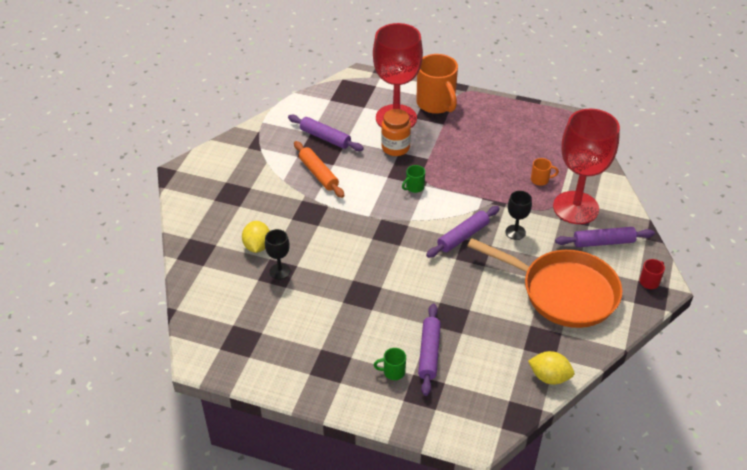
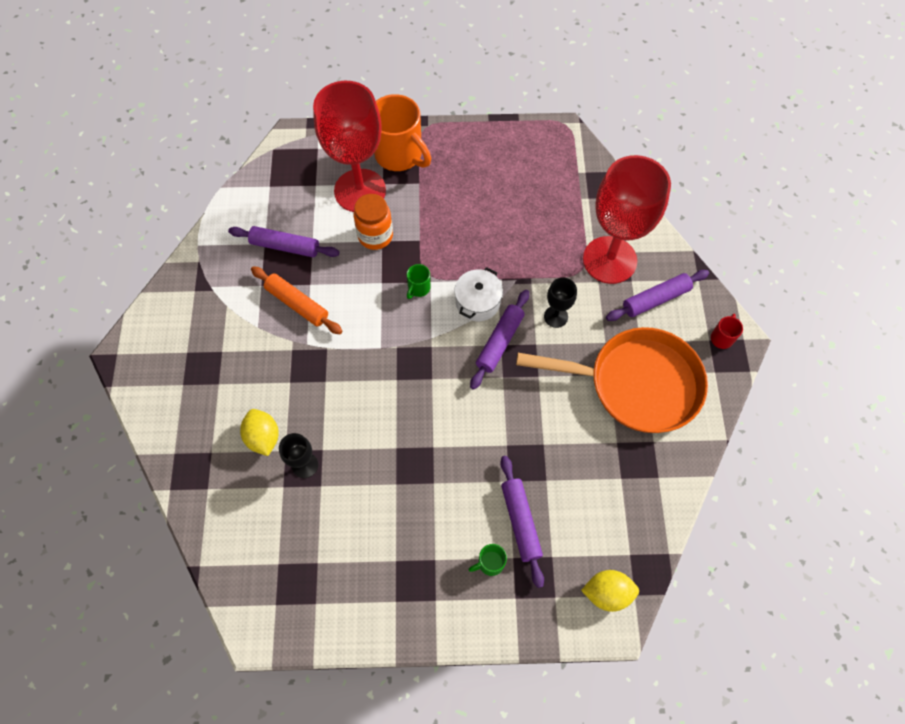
camera: 20 degrees left, 20 degrees up
yellow lemon [528,351,574,385] -> yellow lemon moved to [581,570,639,612]
orange mug [531,158,559,186] -> none
none -> white pot [455,267,503,321]

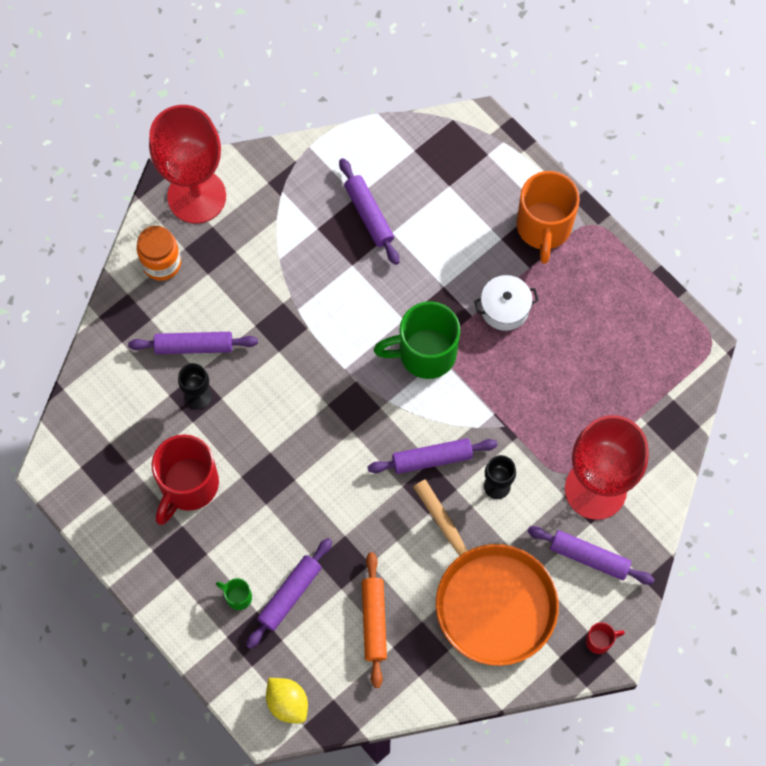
camera: 50 degrees right, 5 degrees up
yellow lemon [240,409,279,456] -> purple rolling pin [128,332,258,354]
orange rolling pin [251,266,342,334] -> orange rolling pin moved to [362,552,387,688]
red goblet [313,81,386,212] -> red goblet moved to [149,105,226,224]
orange jar [354,194,393,250] -> orange jar moved to [137,226,181,281]
green mug [407,264,431,299] -> green mug [373,302,460,379], size x2.31
white pot [455,267,503,321] -> white pot moved to [474,275,539,331]
none -> red mug [152,434,219,525]

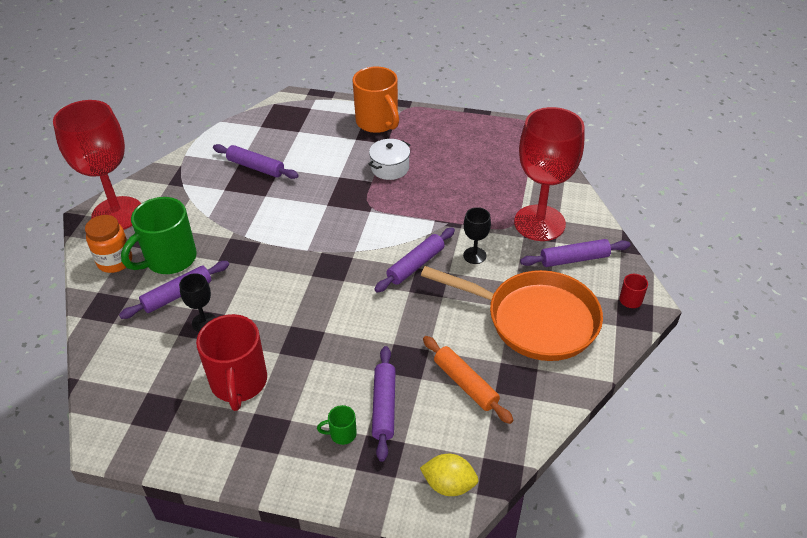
camera: 35 degrees left, 25 degrees down
green mug [373,302,460,379] -> green mug moved to [121,197,197,274]

